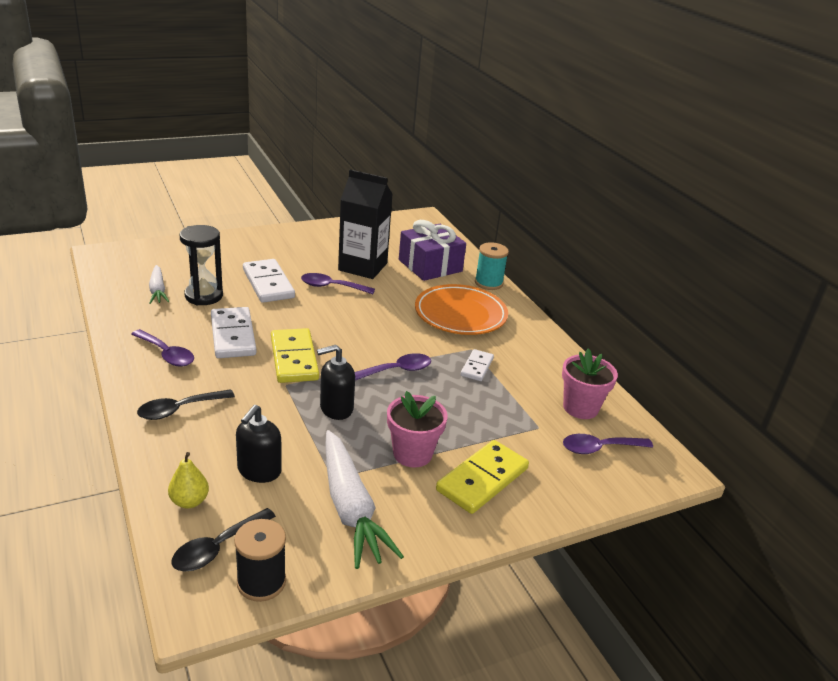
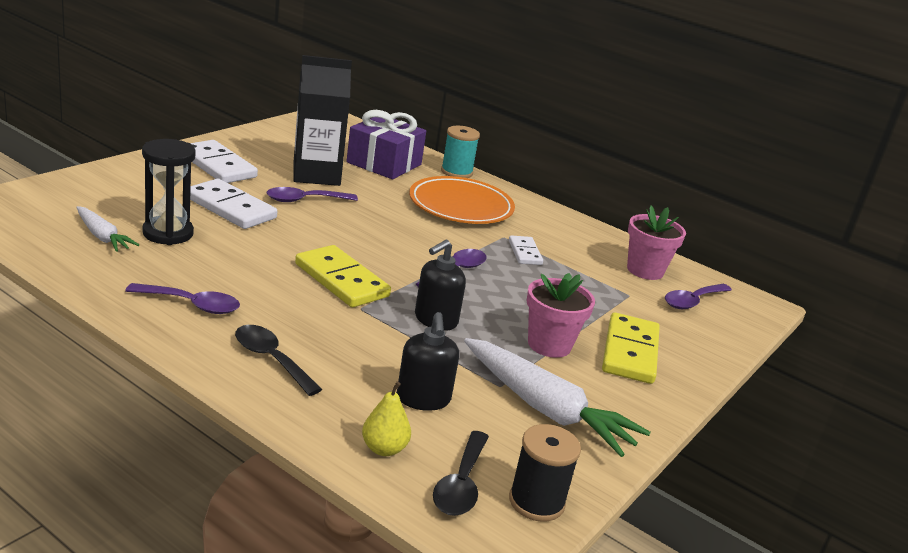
camera: 30 degrees left, 5 degrees down
black spoon [137,389,235,420] -> black spoon turned 105 degrees clockwise [235,325,322,396]
white domino [211,307,256,358] -> white domino moved to [191,140,258,183]

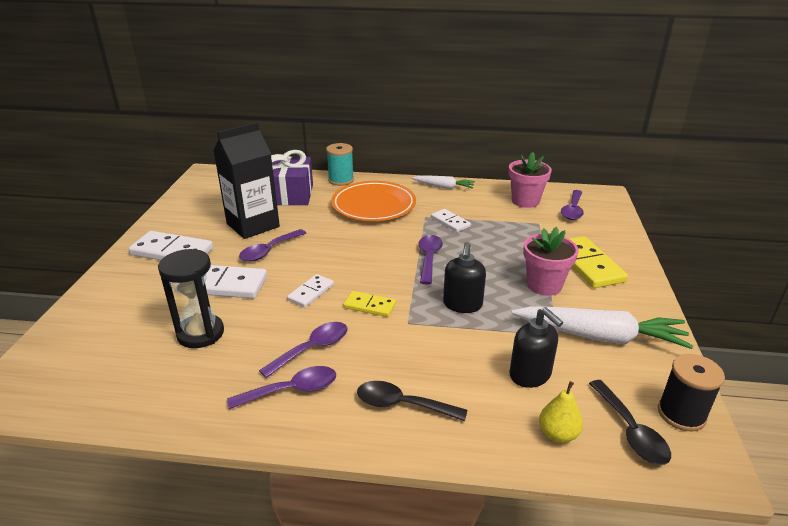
camera: 25 degrees left, 5 degrees up
white carrot [76,206,139,252] -> white carrot moved to [412,176,475,189]
yellow domino [295,245,391,307] -> yellow domino [343,291,396,317], size x0.57
none -> purple spoon [259,322,348,378]
none -> white domino [287,274,334,308]

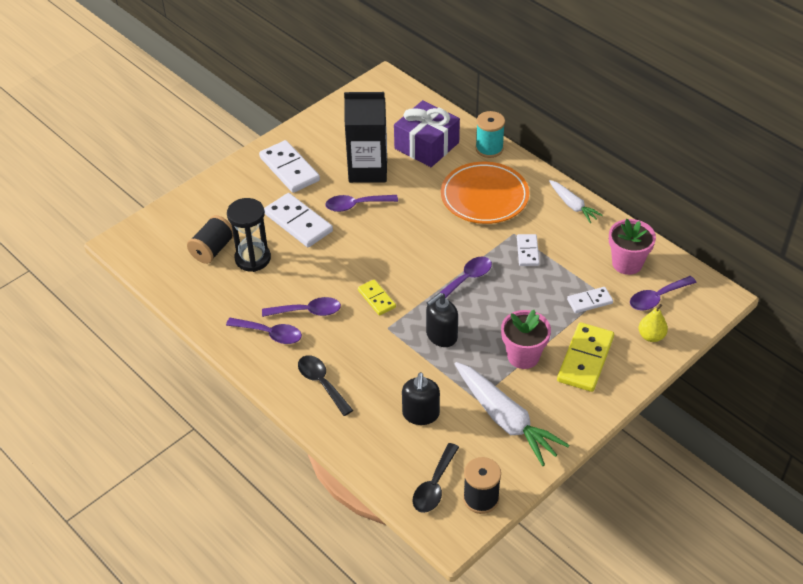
camera: 40 degrees right, 15 degrees up
white domino [287,274,334,308] -> white domino moved to [567,287,613,313]
yellow pear [539,381,583,443] -> yellow pear moved to [639,304,668,342]
none -> black spool [187,215,234,264]

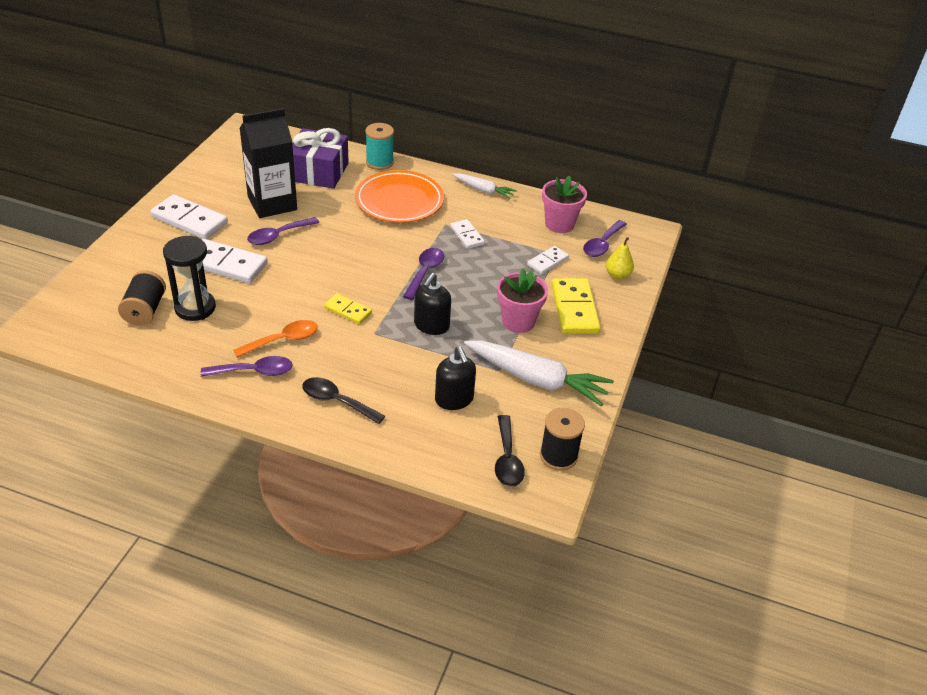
camera: 30 degrees left, 5 degrees down
purple spoon [262,297,341,317] -> orange spoon [233,320,318,358]

